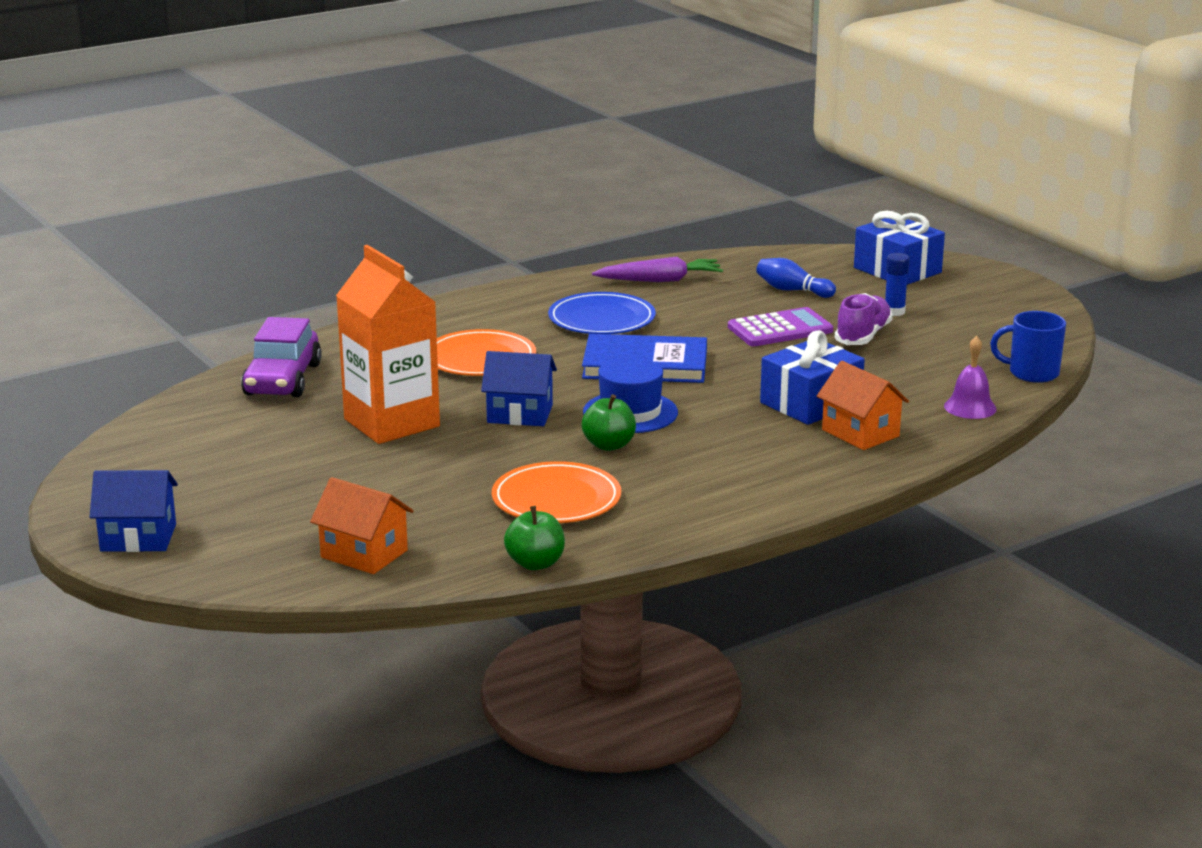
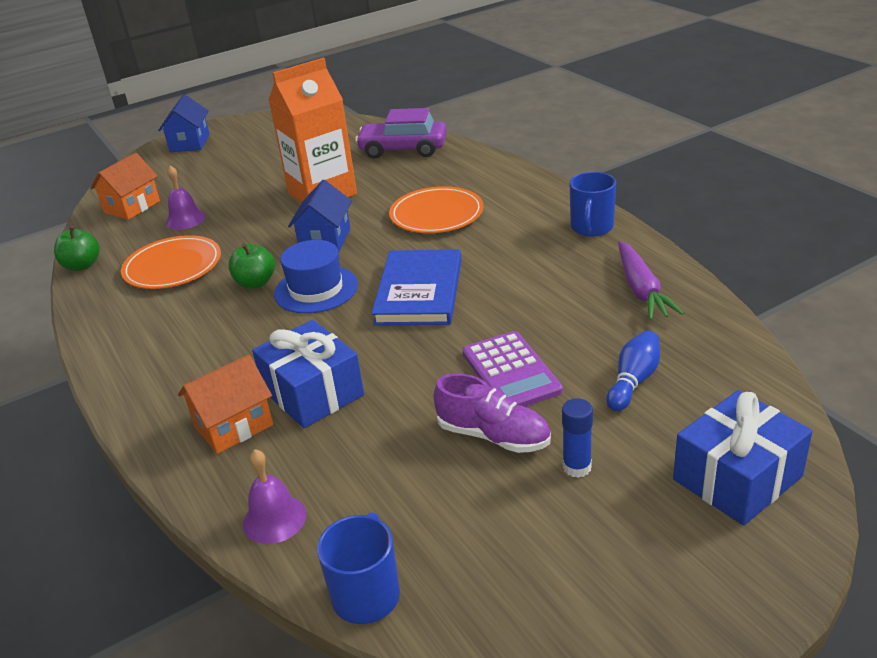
camera: 95 degrees right, 10 degrees up
blue plate [548,292,656,334] -> none
none -> purple bell [166,166,206,230]
none -> blue mug [570,172,616,237]

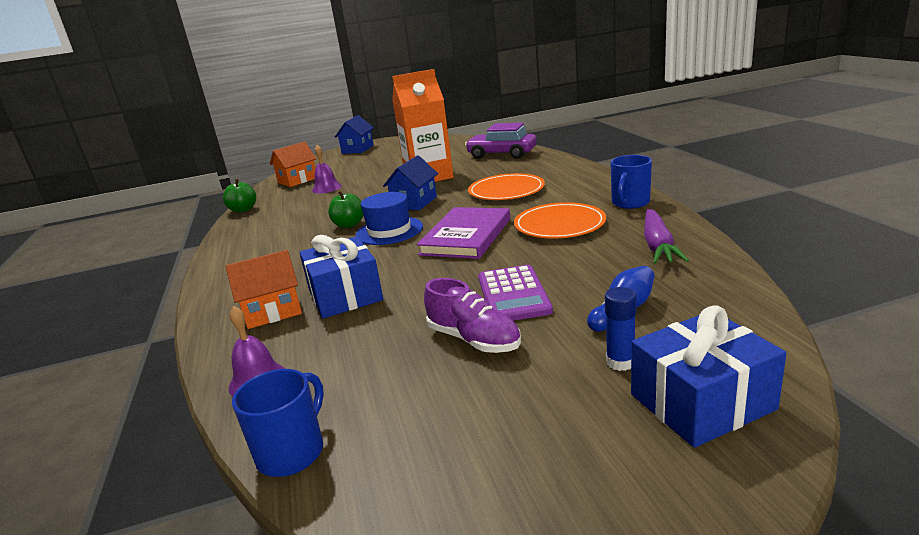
camera: 15 degrees right, 10 degrees down
orange plate [121,235,221,289] -> orange plate moved to [514,202,606,238]
blue book [371,249,462,326] -> purple book [417,207,510,259]
blue glue stick [562,398,593,478] -> blue glue stick moved to [605,287,637,371]

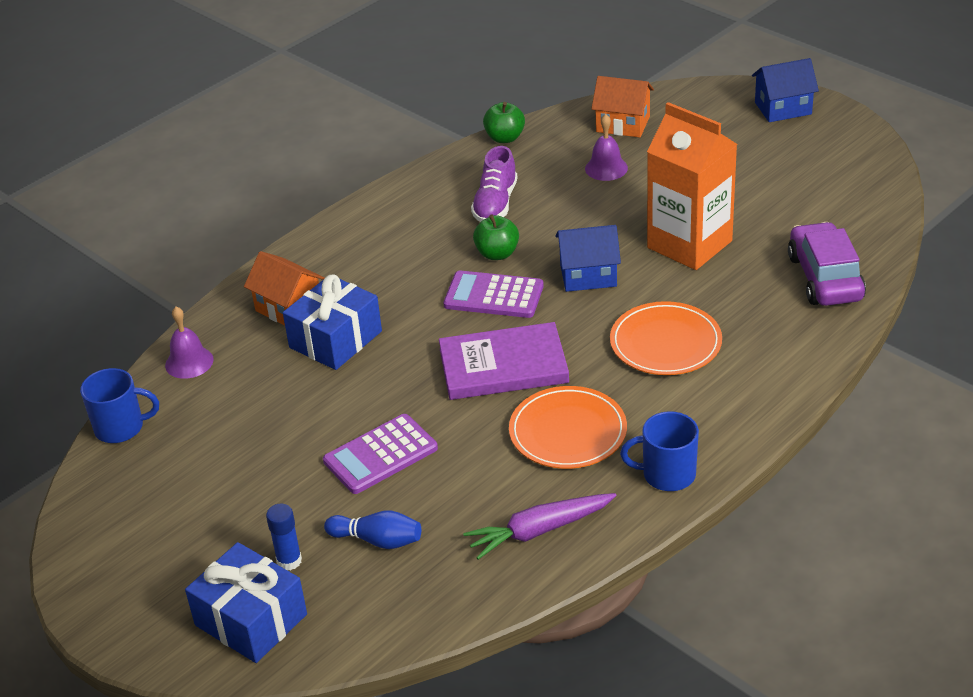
camera: 60 degrees right, 15 degrees up
blue hat [356,192,423,245] -> purple calculator [443,270,544,318]
purple shoe [424,278,521,353] -> purple shoe moved to [471,146,517,222]

